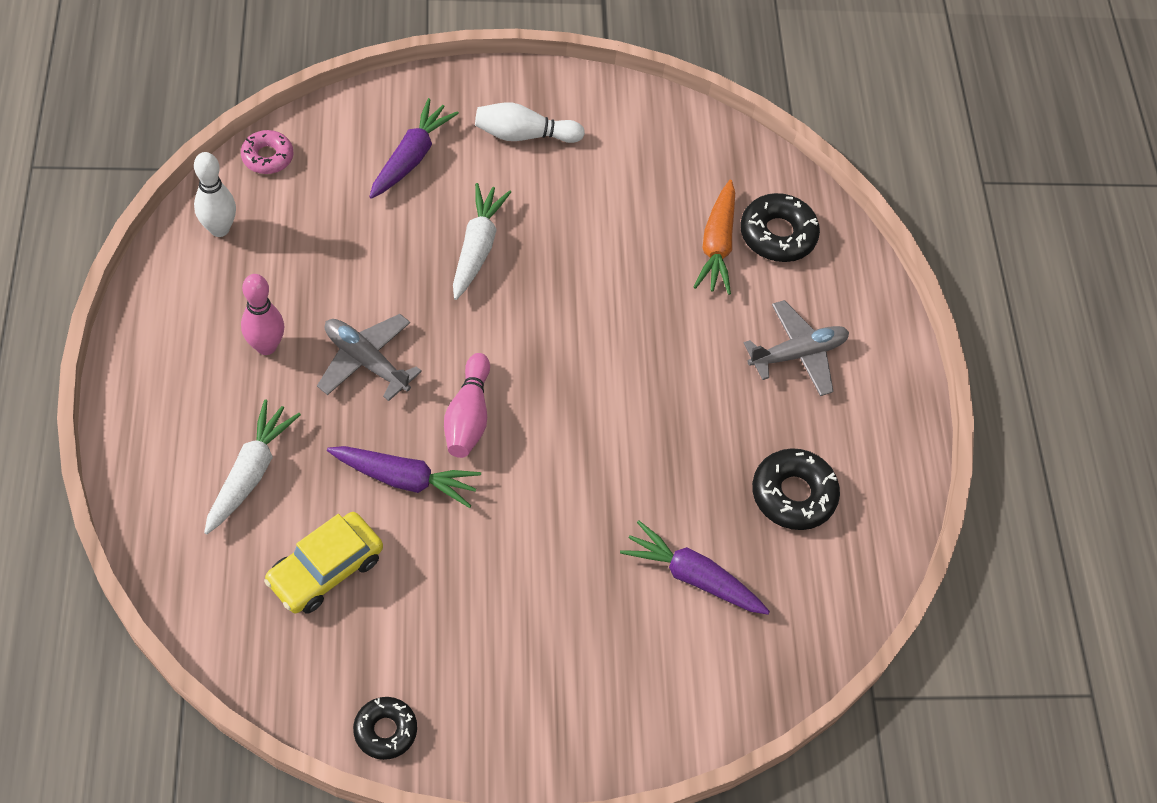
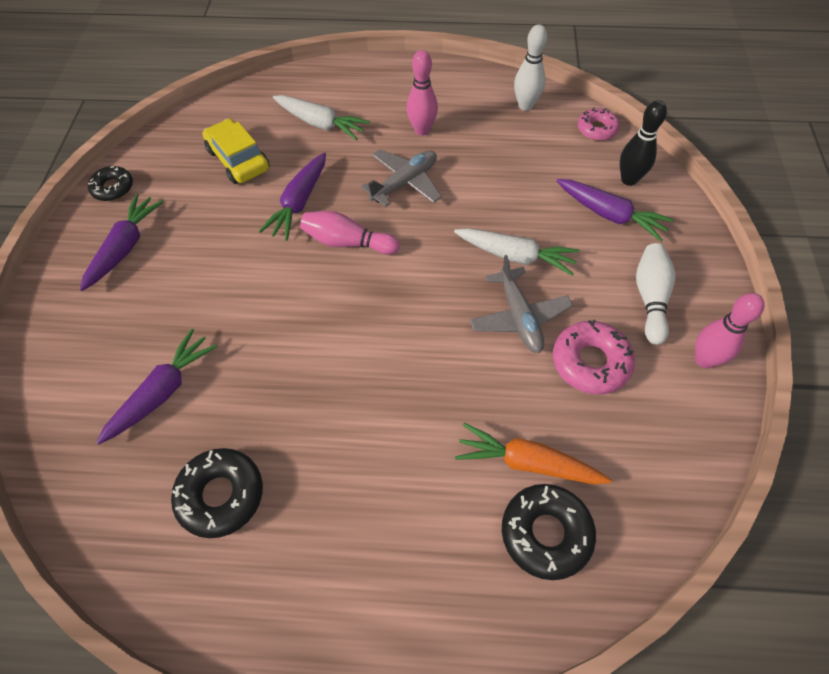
camera: 105 degrees right, 0 degrees up
grey plane [744,300,849,396] -> grey plane moved to [470,255,573,353]
none -> purple carrot [80,194,164,291]
none -> pink donut [553,319,635,394]
none -> black bowling pin [620,100,667,186]
none -> pink bowling pin [695,293,765,368]

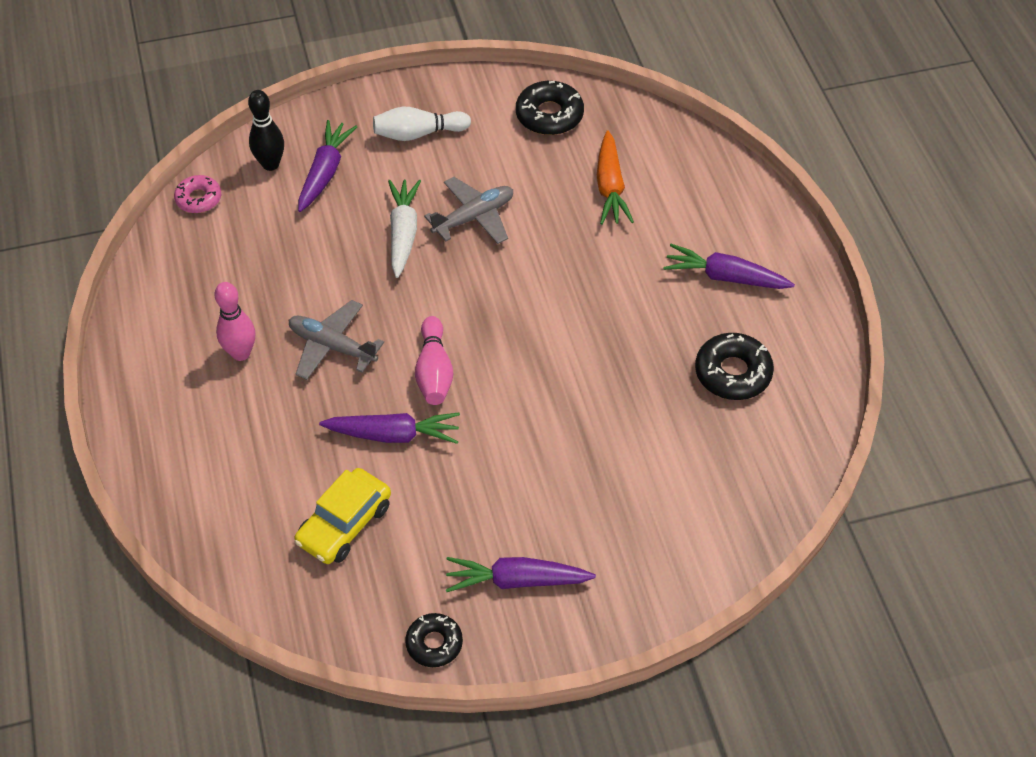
camera: 110 degrees left, 5 degrees down
purple carrot [97,329,218,444] -> purple carrot moved to [663,244,795,289]
white carrot [273,95,370,140] -> none
black donut [502,484,596,580] -> black donut moved to [516,81,584,135]
white bowling pin [514,25,547,111] -> none
pink donut [553,319,635,394] -> none
pink bowling pin [695,293,765,368] -> none

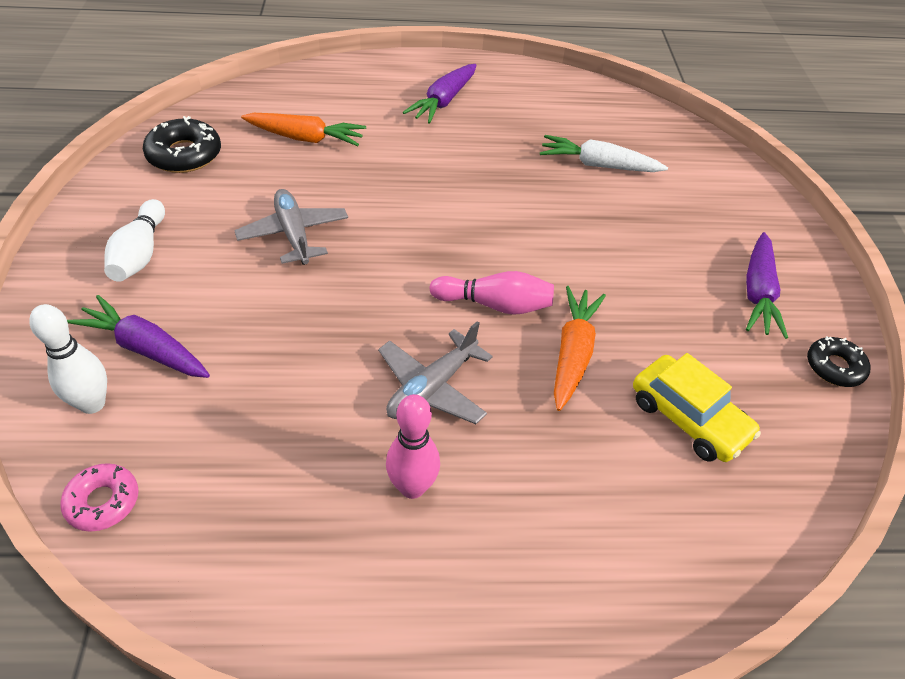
camera: 80 degrees left, 5 degrees down
black bowling pin [248,90,284,171] -> white bowling pin [29,304,107,414]
purple carrot [319,413,460,444] -> orange carrot [554,286,606,411]
white carrot [388,179,421,278] -> white carrot moved to [540,135,668,172]
black donut [695,333,774,400] -> none

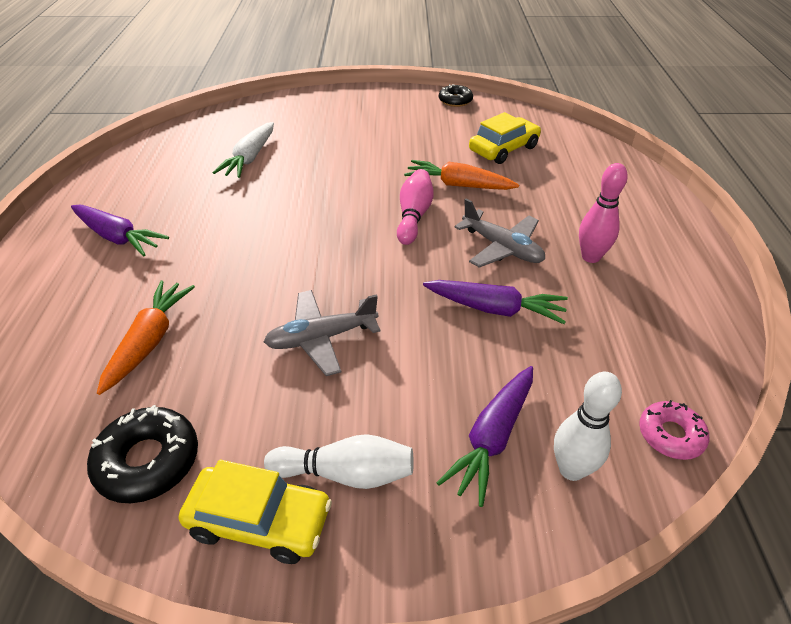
camera: 85 degrees left, 5 degrees down
purple carrot [746,232,788,339] -> purple carrot moved to [423,280,568,324]
none -> yellow car [179,459,332,564]

